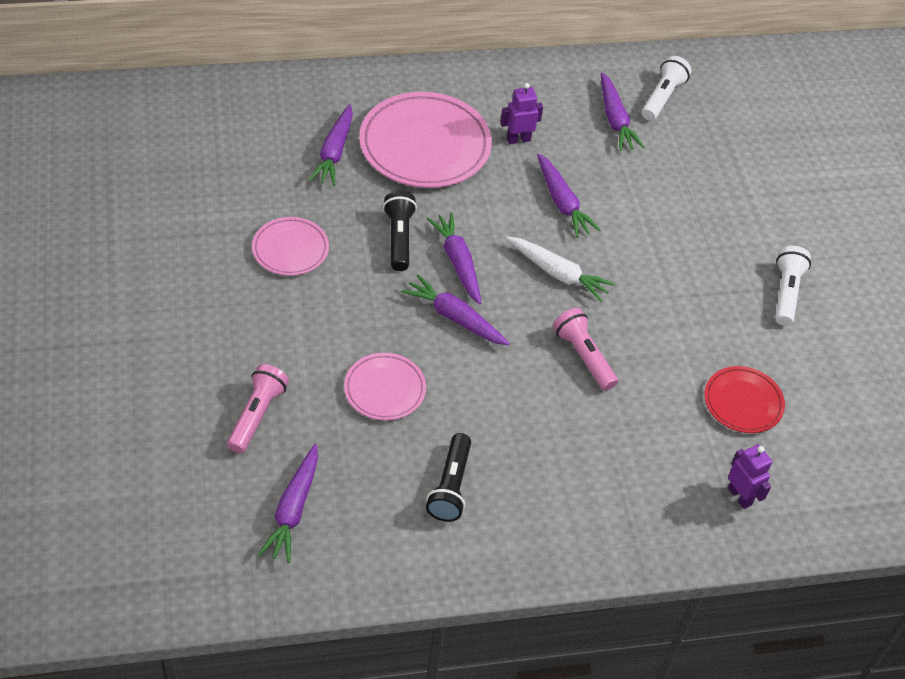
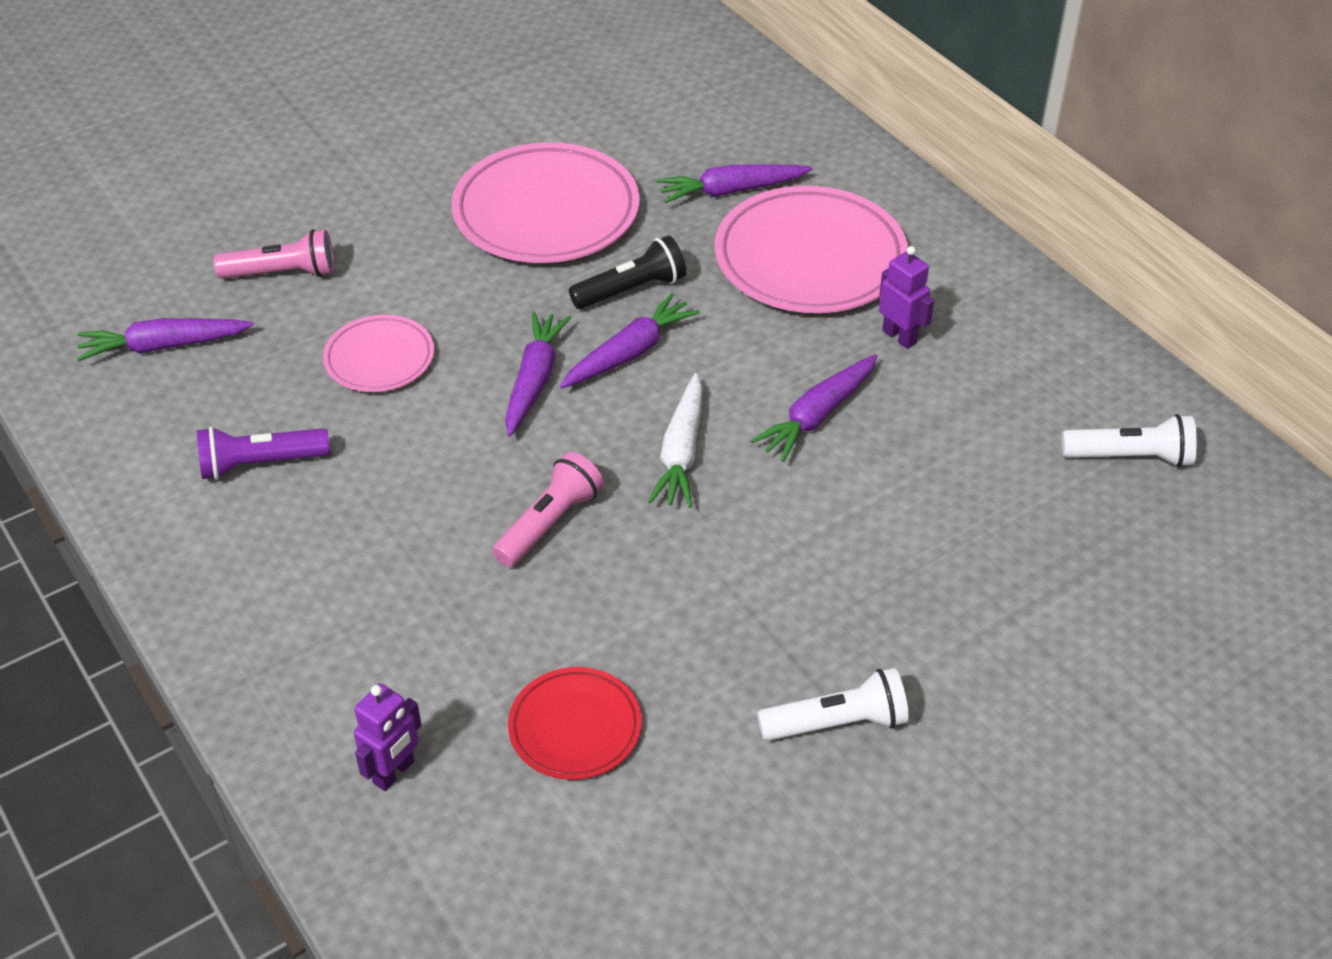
camera: 70 degrees right, 5 degrees down
pink plate [252,217,329,276] -> pink plate [451,142,640,263], size x1.85
black flashlight [426,433,471,522] -> purple flashlight [197,427,330,480]
purple carrot [601,72,644,151] -> none

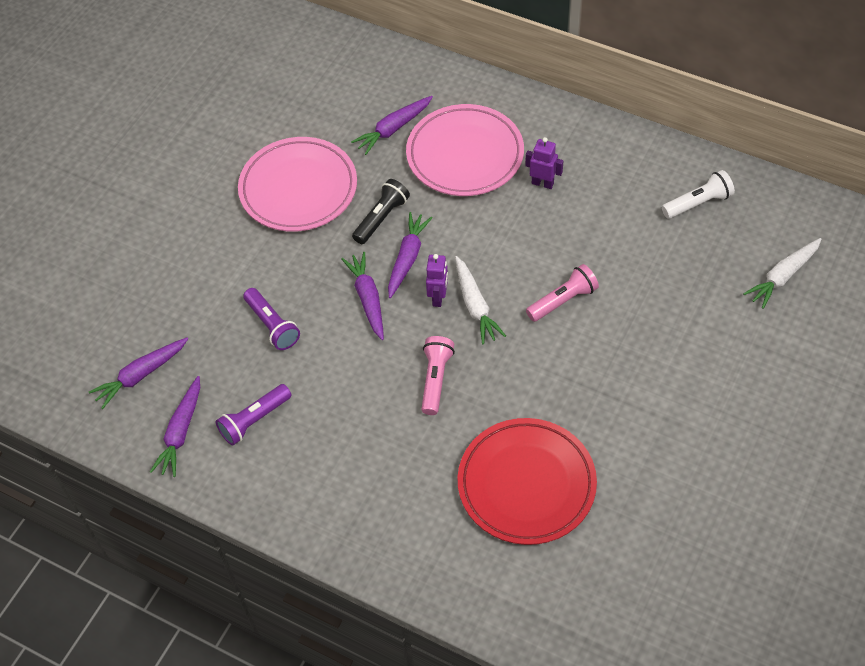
camera: 25 degrees left, 10 degrees up
pink flashlight [214,229,334,279] -> pink flashlight moved to [526,264,599,322]
pink plate [323,315,434,392] -> purple flashlight [243,288,300,350]
purple robot [354,683,422,791] -> purple robot moved to [426,254,448,307]
red plate [508,667,642,780] -> red plate [457,418,597,545], size x1.85
purple carrot [750,354,877,462] -> purple carrot moved to [150,376,200,477]
white flashlight [757,668,909,741] -> none
none -> white carrot [743,238,822,309]

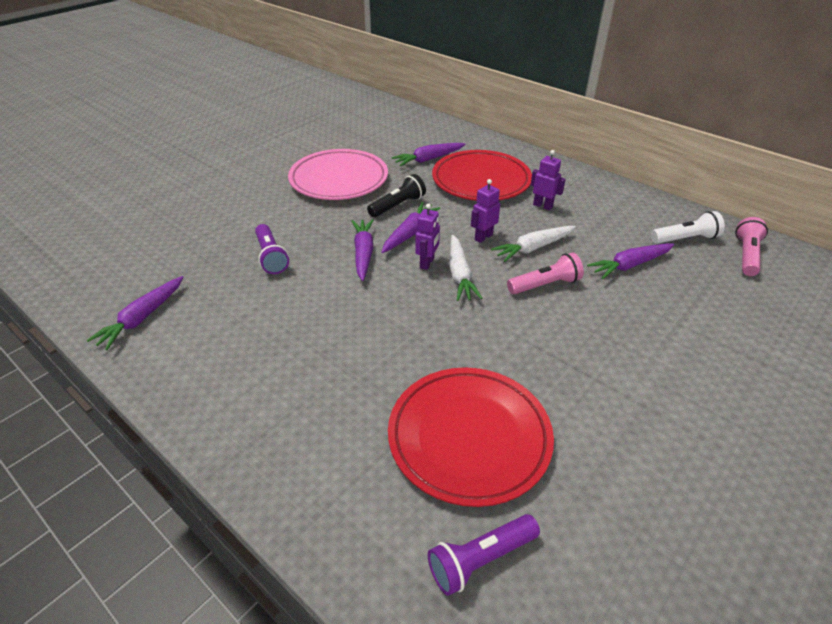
camera: 10 degrees right, 15 degrees down
purple carrot [89,338,188,409] -> purple carrot moved to [587,244,674,279]
purple flashlight [216,384,292,446] -> purple flashlight moved to [428,514,540,596]
pink plate [406,104,524,196] -> red plate [432,150,532,201]
pink flashlight [421,336,455,415] -> pink flashlight moved to [735,217,768,276]
white carrot [743,238,822,309] -> white carrot moved to [491,226,576,262]
none -> purple robot [471,179,500,243]

